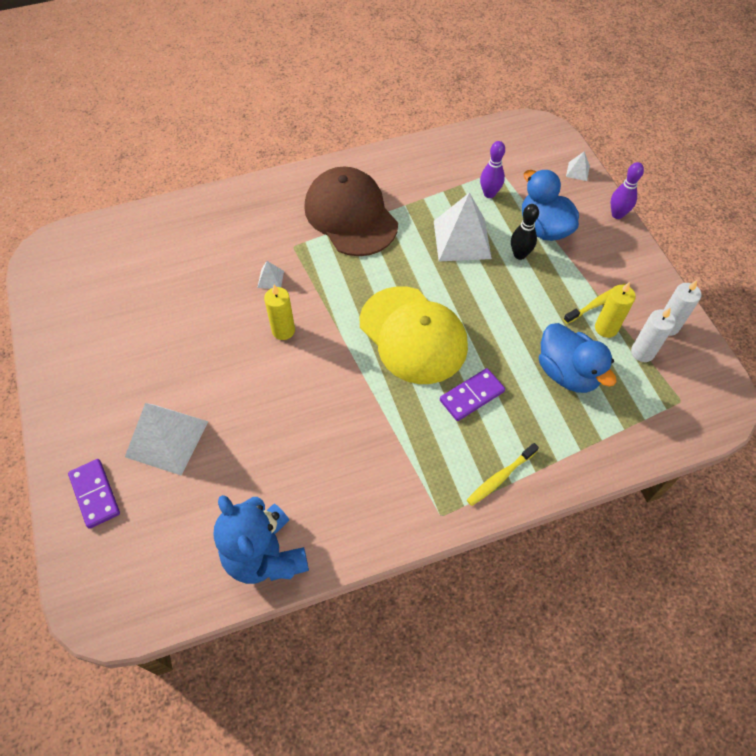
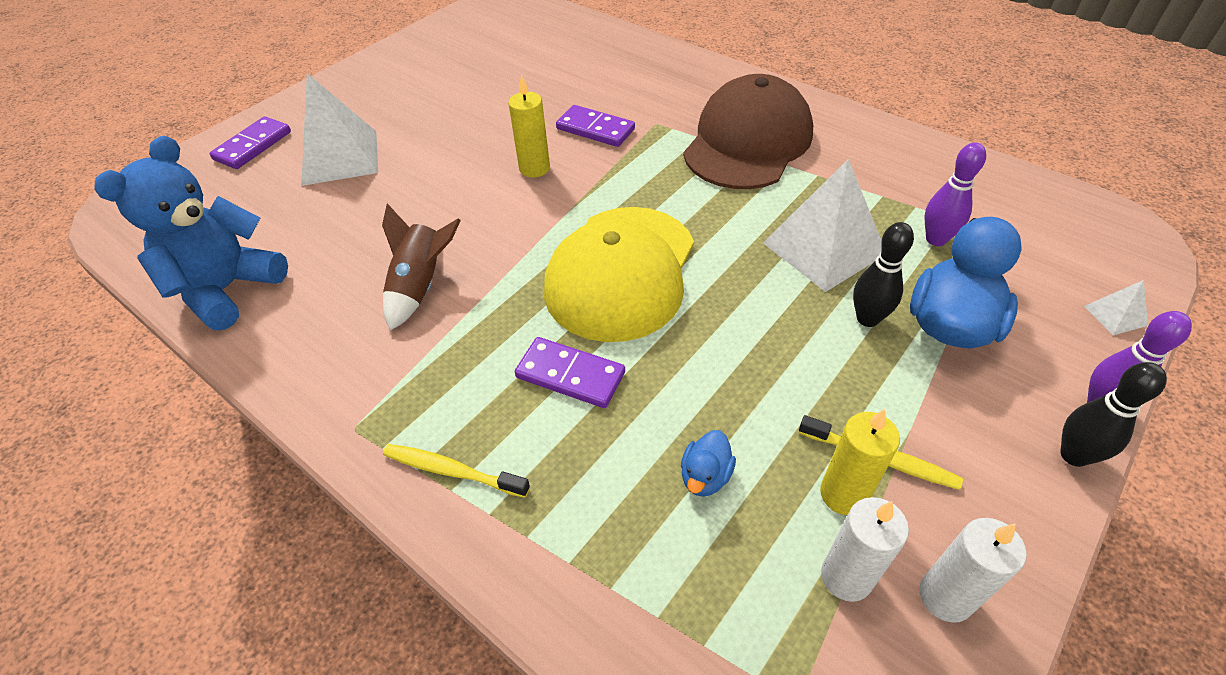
camera: 60 degrees right, 10 degrees down
white pyramid [257,261,284,289] -> purple domino [556,105,635,147]
blue duck [539,323,616,393] -> blue duck [681,430,736,497], size x0.48
none -> brown rocket [382,203,461,330]
none -> black bowling pin [1060,362,1167,467]

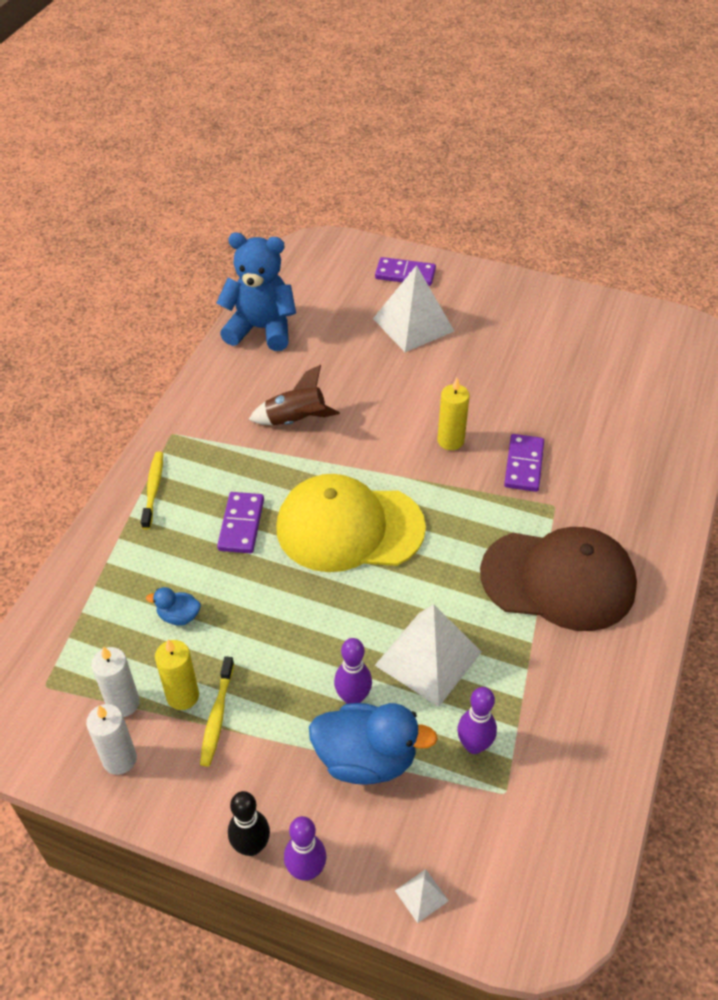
camera: 70 degrees right, 0 degrees up
black bowling pin [853,222,914,327] -> purple bowling pin [334,638,372,704]

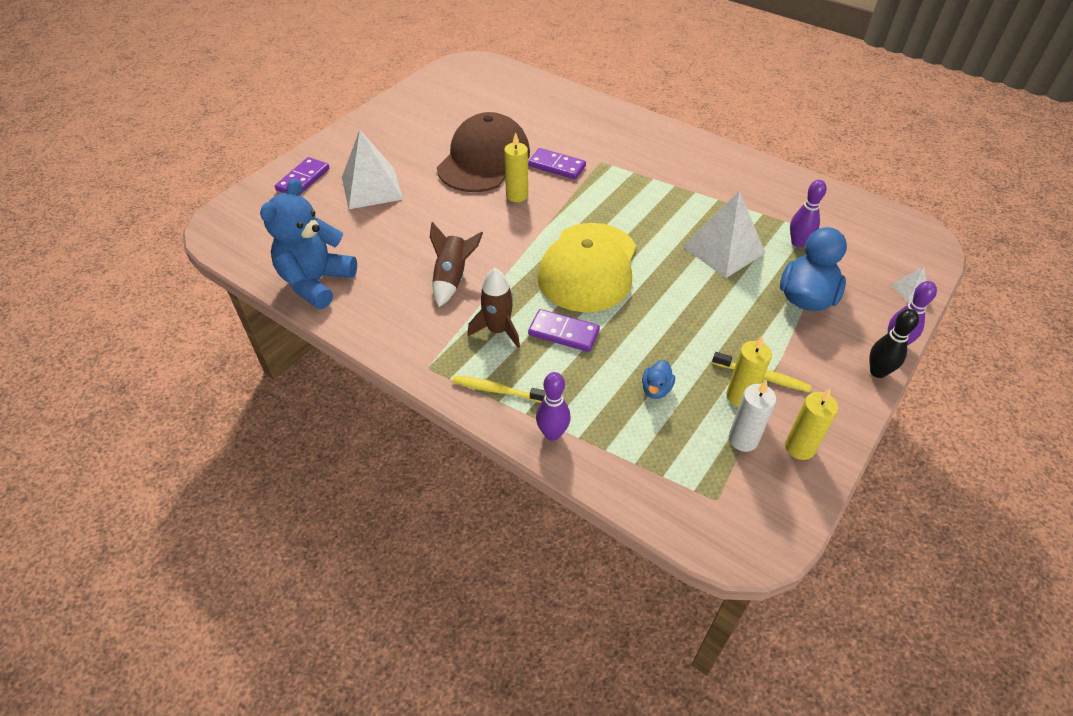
camera: 75 degrees left, 0 degrees up
white candle [86,704,137,775] -> yellow candle [785,389,838,460]
purple bowling pin [334,638,372,704] -> purple bowling pin moved to [536,372,571,441]
brown cap [480,527,637,631] -> brown cap moved to [437,112,530,192]
none -> brown rocket [468,268,520,348]

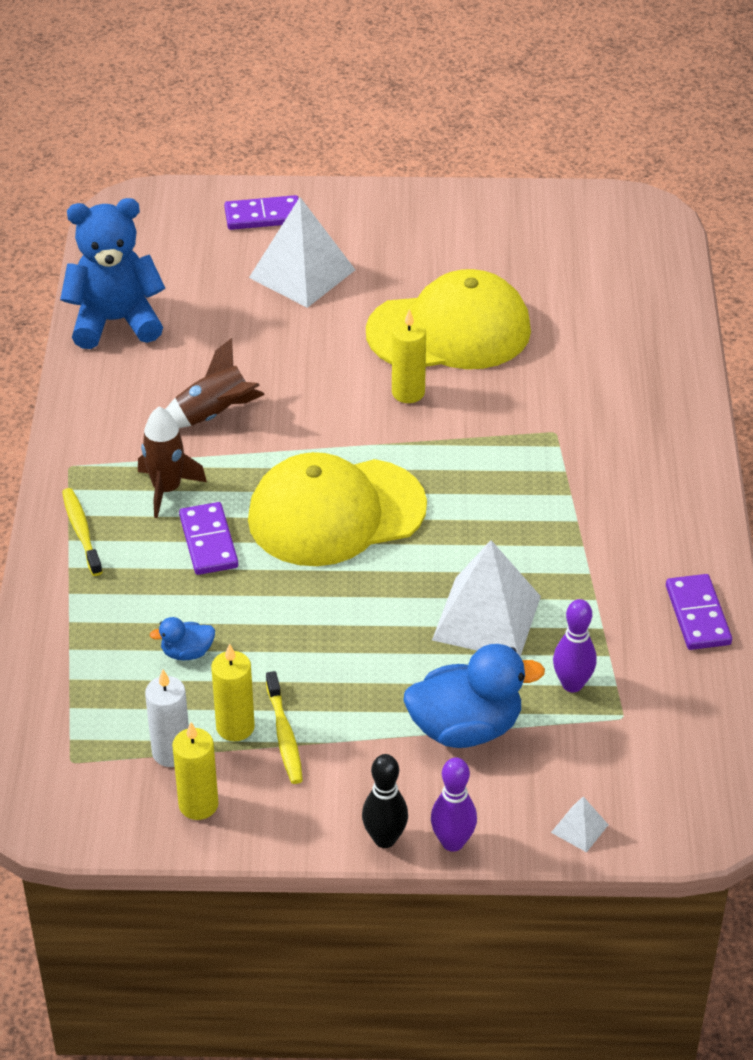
camera: 55 degrees right, 5 degrees down
brown cap [437,112,530,192] -> yellow cap [366,269,531,369]
purple domino [528,148,586,179] -> purple domino moved to [666,574,732,650]
purple bowling pin [536,372,571,441] -> none

